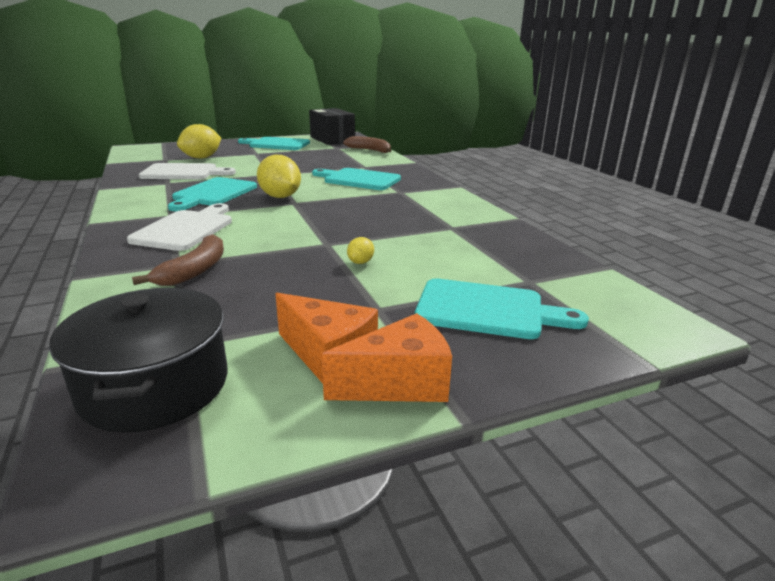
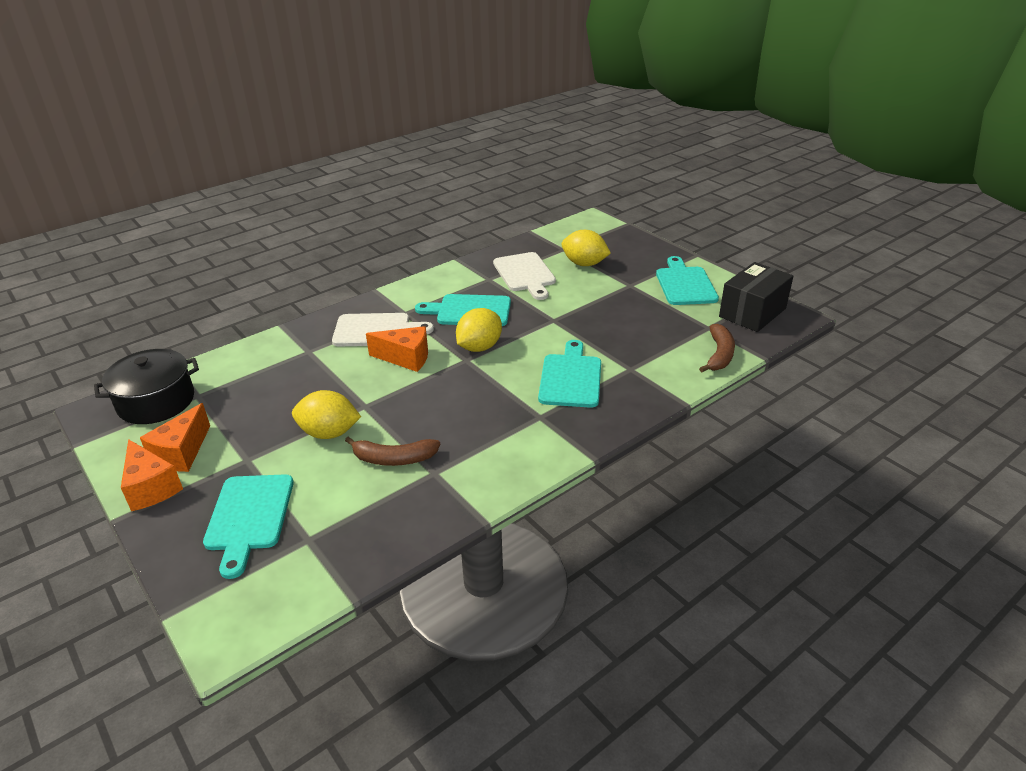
camera: 75 degrees right, 10 degrees up
brown banana [132,234,224,286] -> brown banana moved to [345,437,440,466]
yellow lemon [347,237,374,264] -> yellow lemon [292,390,361,439], size x2.16
none -> orange cheese [366,326,428,372]

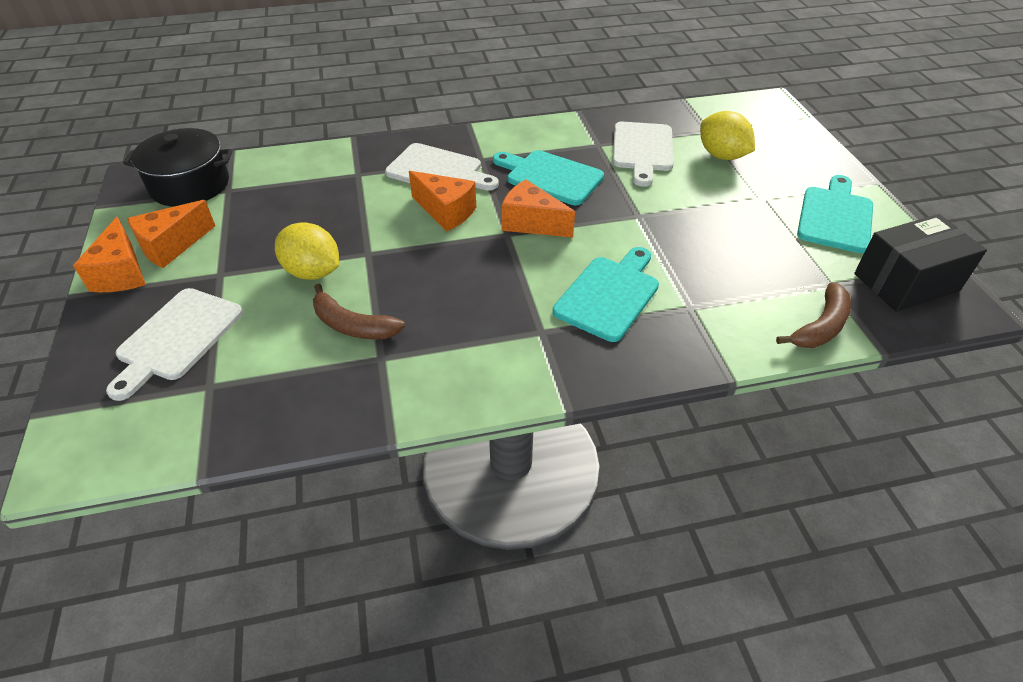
camera: 25 degrees right, 10 degrees up
turquoise cutting board [203,474,294,579] -> white cutting board [106,288,243,401]
yellow lemon [456,308,502,352] -> orange cheese [502,179,575,238]

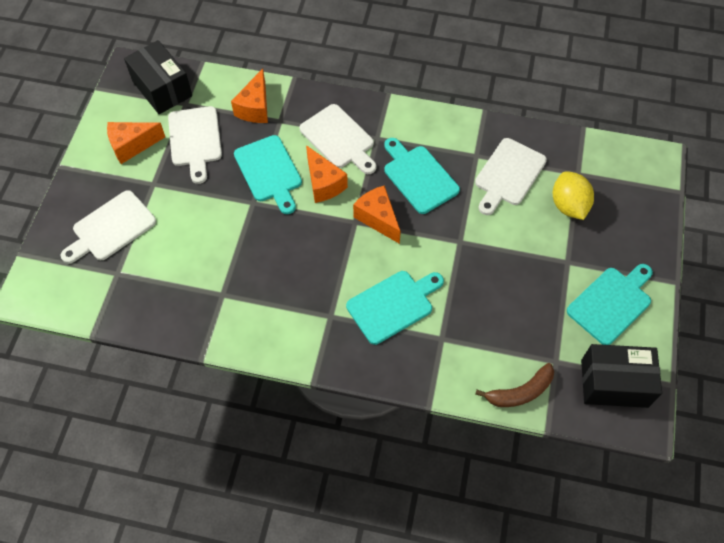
camera: 25 degrees right, 15 degrees up
orange cheese [73,217,146,292] -> orange cheese moved to [231,68,268,123]
black pot [123,128,233,207] -> black box [124,40,192,114]
yellow lemon [275,222,339,280] -> none
brown banana [313,284,405,339] -> none
none -> white cutting board [168,106,222,184]
none -> turquoise cutting board [234,135,302,214]

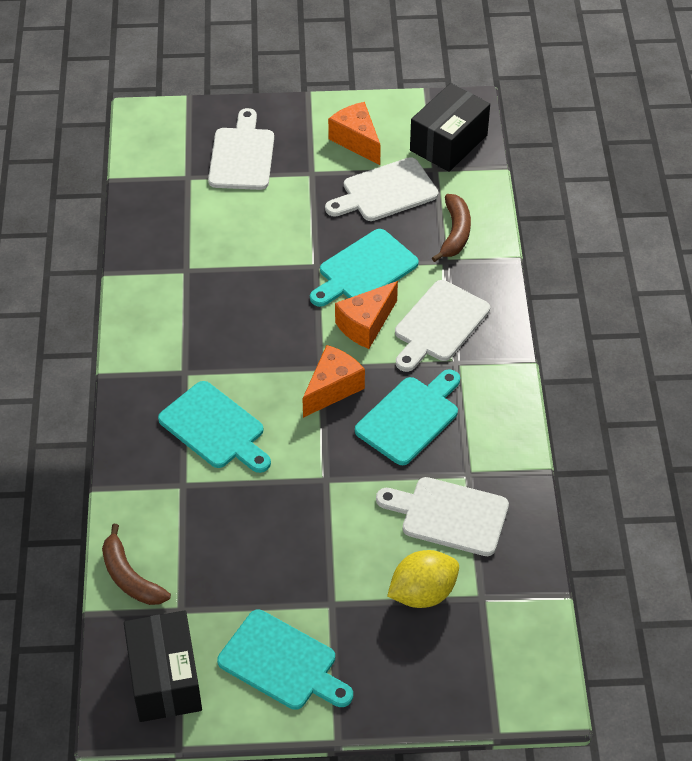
camera: 75 degrees right, 10 degrees down
white cutting board [61,190,156,264] -> white cutting board turned 60 degrees clockwise [208,108,274,190]
orange cheese [231,68,268,123] -> brown banana [432,194,471,262]

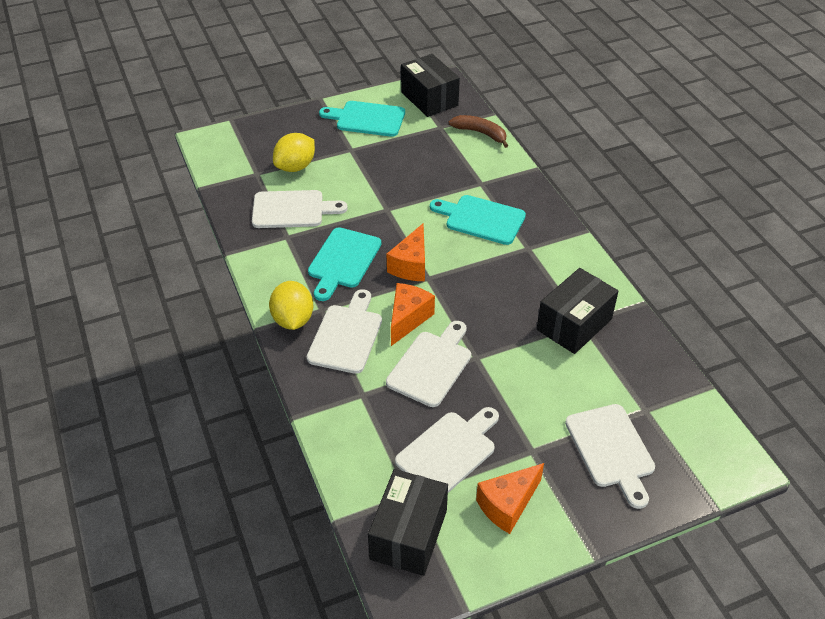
camera: 160 degrees right, 5 degrees down
turquoise cutting board [310,229,419,307] -> white cutting board [386,321,471,407]
orange cheese [328,102,381,165] -> orange cheese turned 105 degrees clockwise [476,463,544,534]
brown banana [432,194,471,262] -> none
none -> yellow lemon [269,281,313,330]
none -> black box [537,268,618,354]

